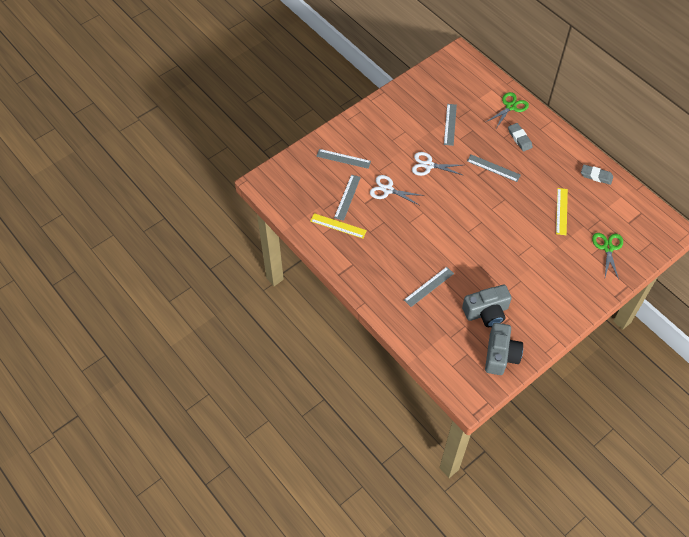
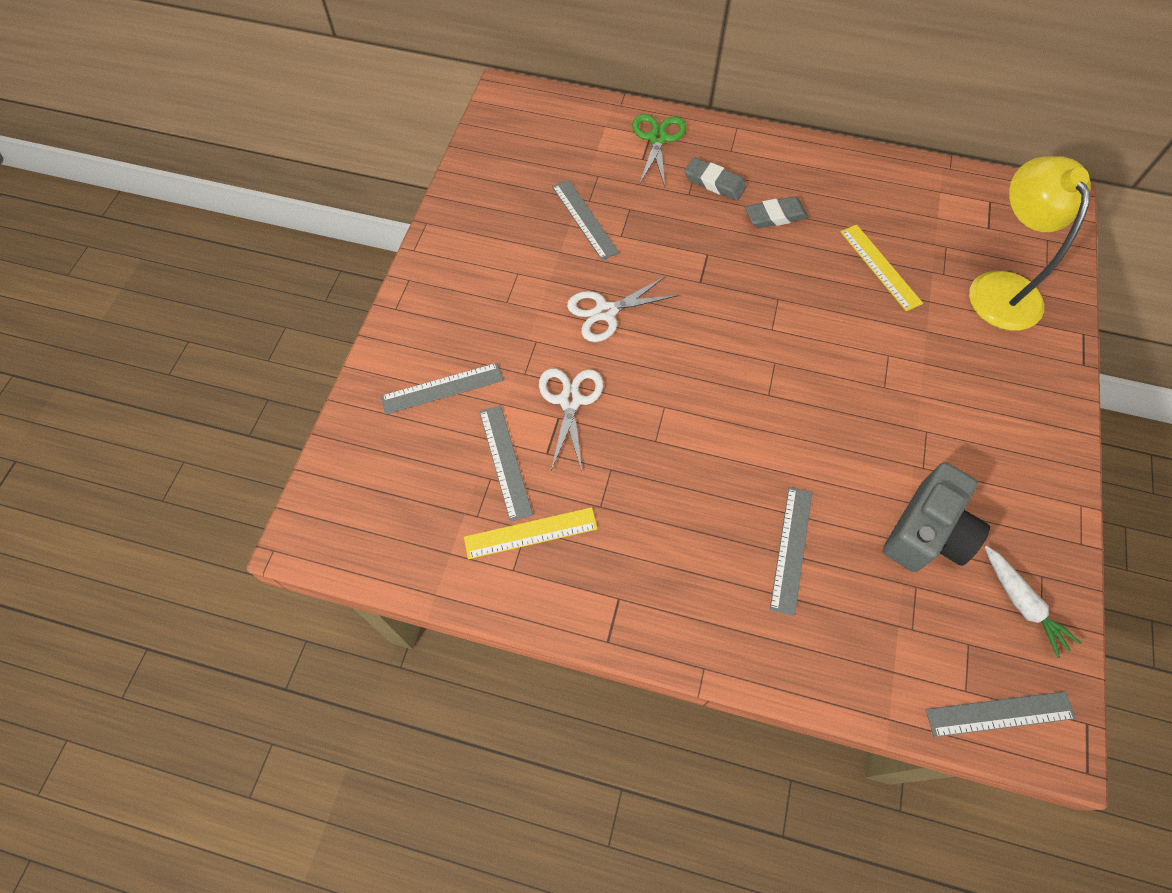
camera: 35 degrees left, 5 degrees up
white scissors [370,175,424,206] -> white scissors turned 105 degrees clockwise [539,368,603,471]
grey ruler [467,154,521,182] -> grey ruler moved to [926,691,1076,737]
grey camera [485,323,523,375] -> white carrot [985,546,1081,658]
grey eraser [581,164,613,185] -> grey eraser moved to [745,196,808,228]
green scissors [592,233,623,280] -> yellow lamp [969,156,1091,331]

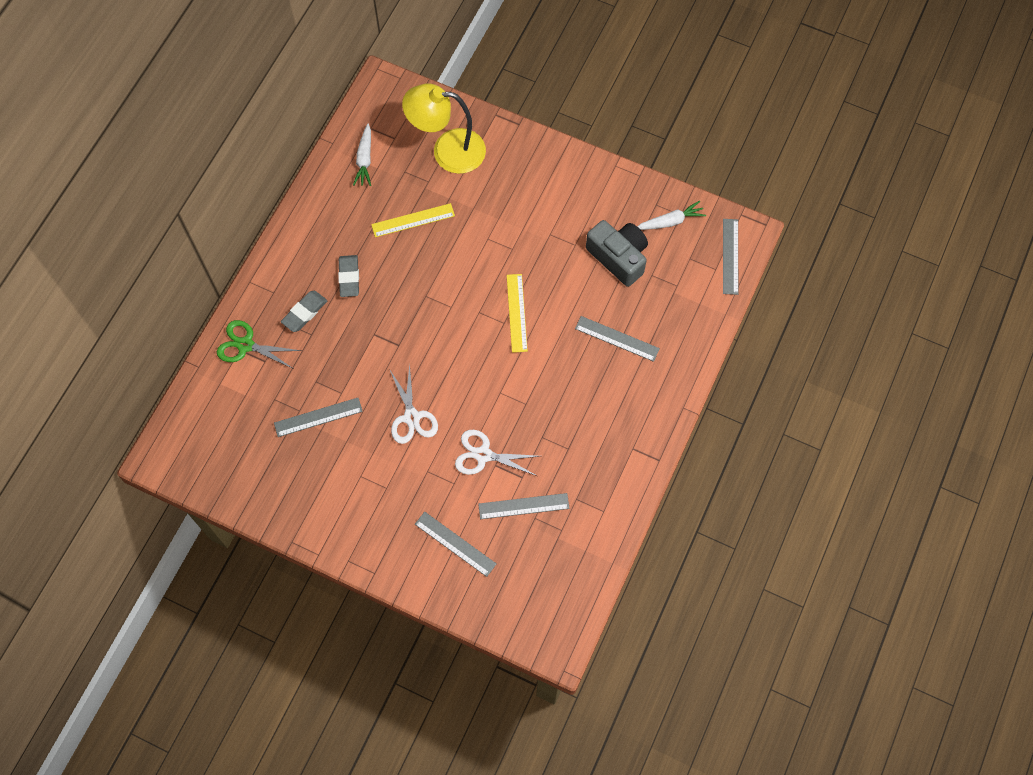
camera: 80 degrees left, 5 degrees up
grey ruler [381,363,503,414] -> grey ruler turned 45 degrees counterclockwise [415,512,497,577]
yellow ruler [464,507,598,559] -> yellow ruler moved to [507,274,528,353]
none -> white carrot [353,124,371,186]

